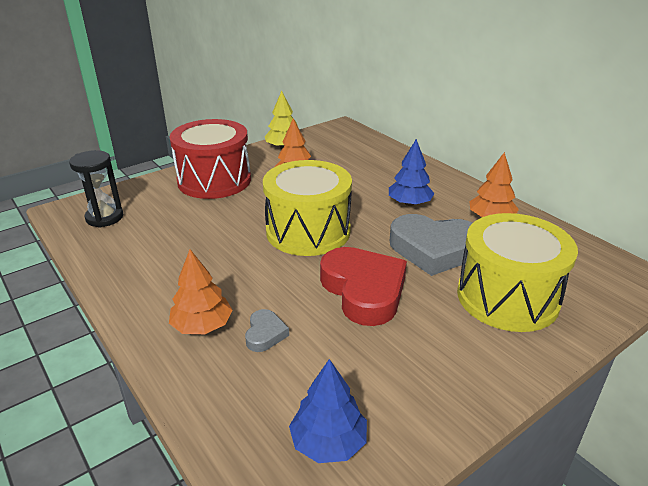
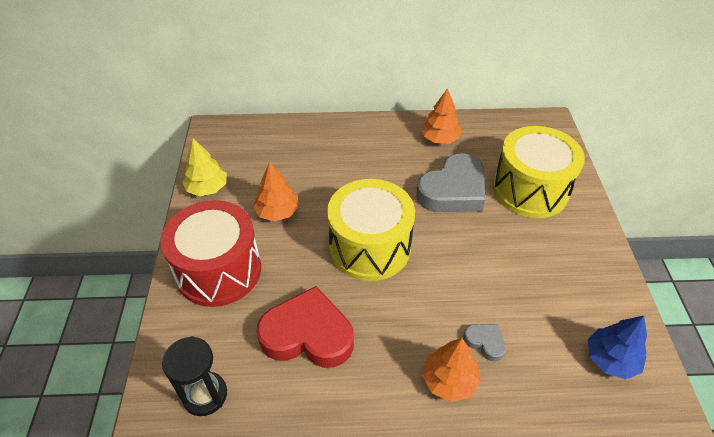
camera: 55 degrees left, 15 degrees up
red heart [320,247,407,326] -> red heart moved to [256,286,354,368]
blue tree [389,139,435,206] -> none

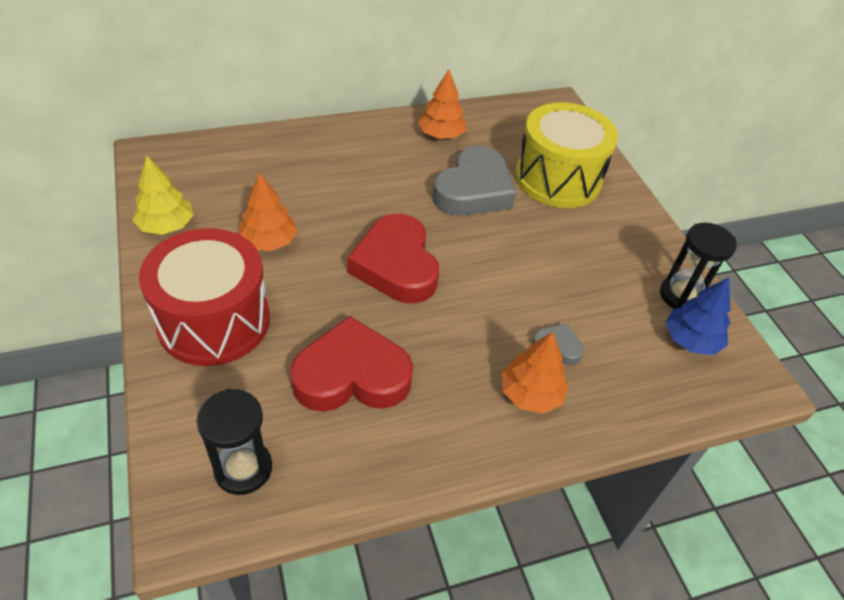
camera: 20 degrees left, 0 degrees up
yellow drum [327,179,415,281] -> red heart [347,214,439,303]
none -> black hourglass [660,222,737,309]

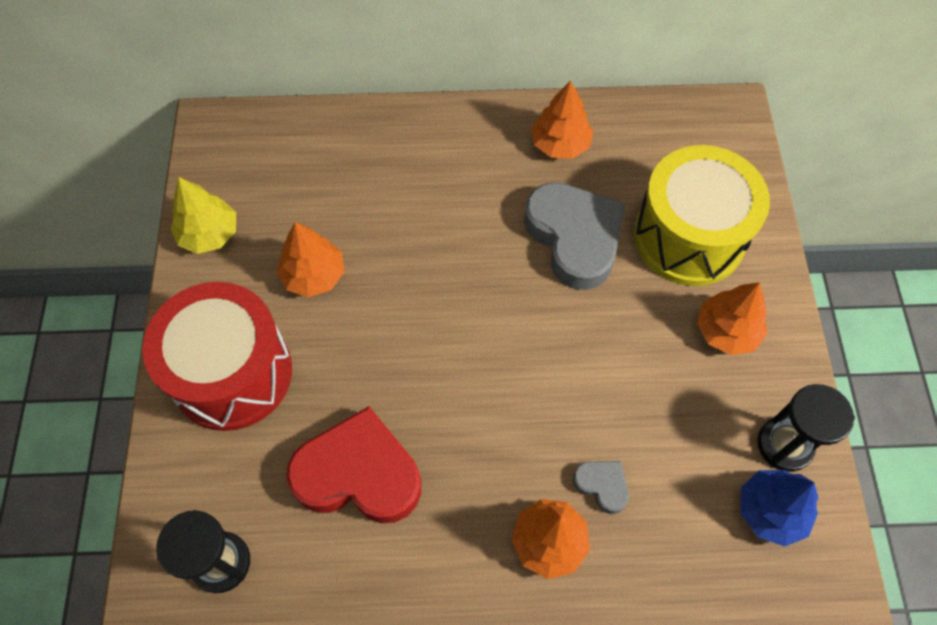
camera: 20 degrees right, 15 degrees up
red heart [347,214,439,303] -> none
grey heart [433,146,516,216] -> grey heart turned 75 degrees counterclockwise [524,182,626,290]
none -> orange tree [697,282,768,355]

